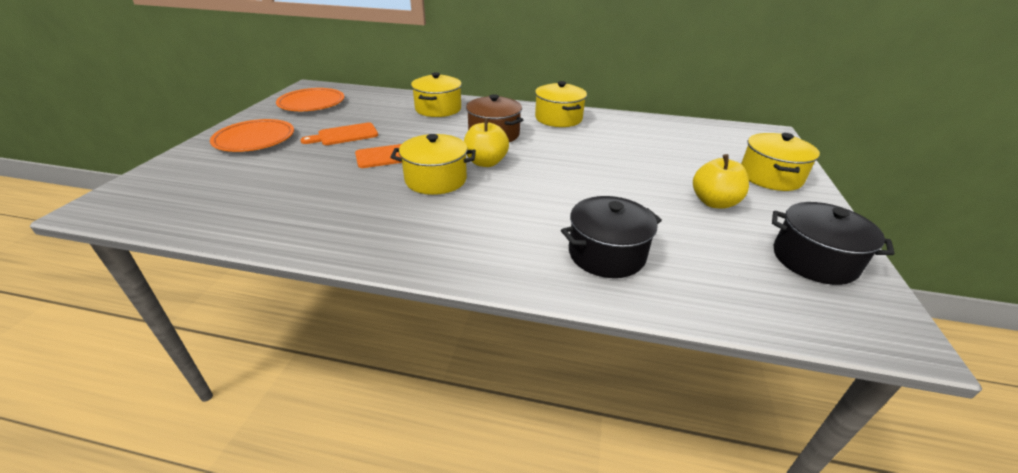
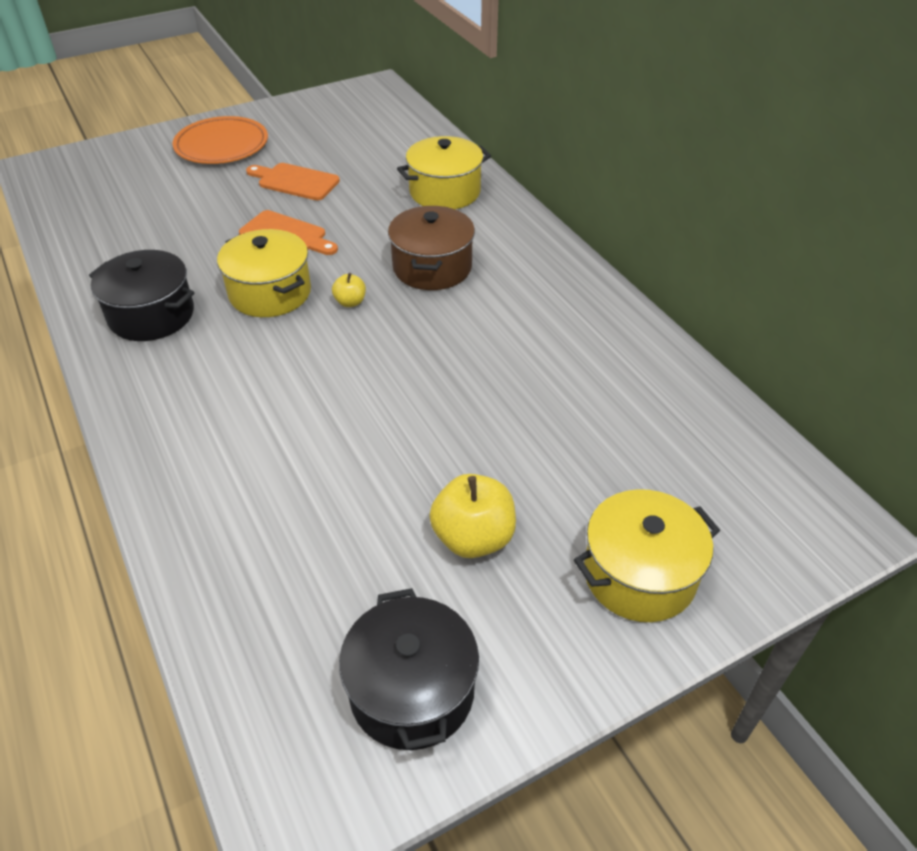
camera: 50 degrees right, 10 degrees up
orange plate [276,88,344,111] -> none
yellow apple [464,118,509,167] -> yellow apple [332,273,366,307], size x0.52
yellow pot [535,81,587,127] -> none
black pot [561,196,662,278] -> black pot moved to [89,250,195,341]

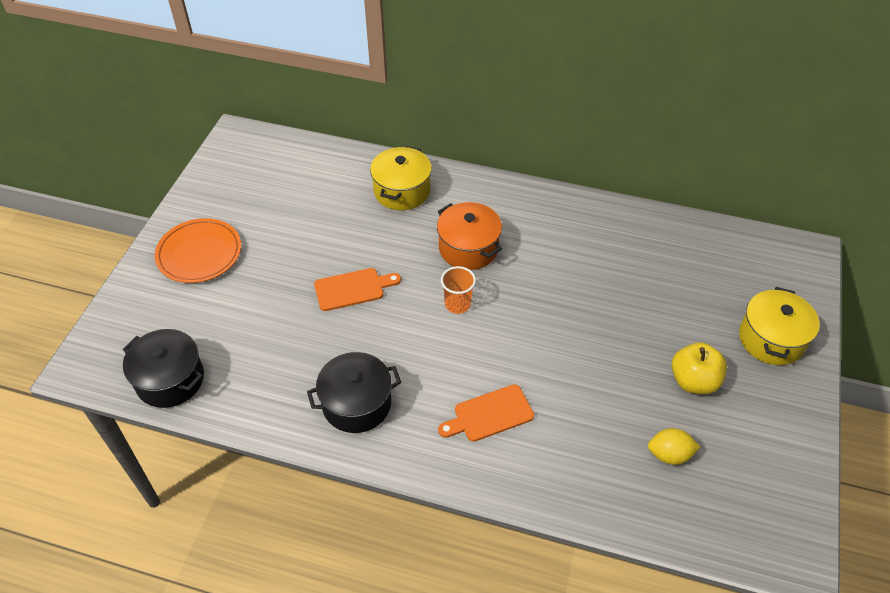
camera: 45 degrees left, 5 degrees up
yellow pot [217,229,311,317] -> none
orange cutting board [246,163,340,200] -> orange cutting board moved to [438,384,534,442]
yellow apple [332,273,366,307] -> orange cup [441,266,476,314]
black pot [339,588,479,750] -> black pot moved to [123,329,204,408]
brown pot [388,206,475,290] -> orange pot [437,202,502,270]
none -> yellow lemon [648,428,700,465]

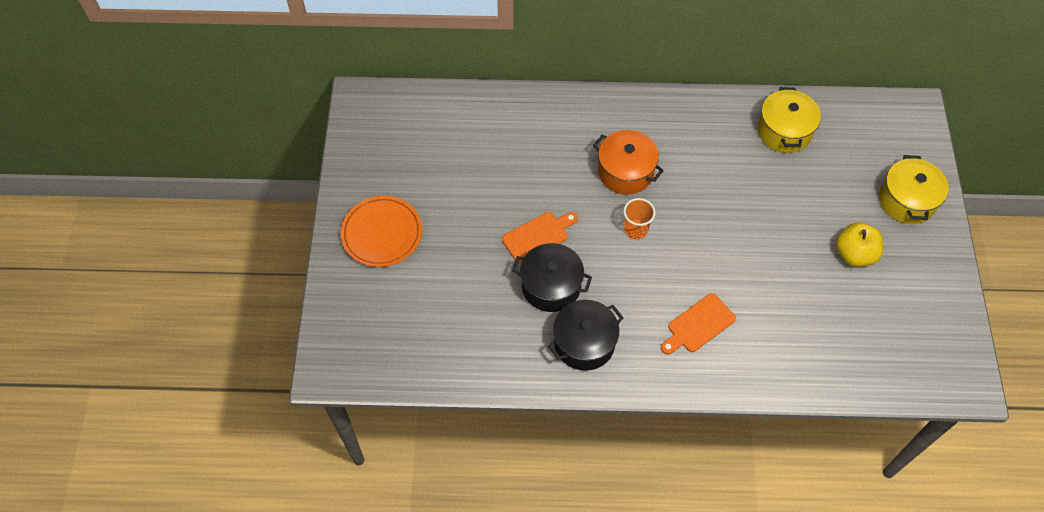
camera: 15 degrees left, 10 degrees up
black pot [123,329,204,408] -> black pot moved to [512,243,592,312]
yellow pot [370,146,432,210] -> yellow pot moved to [757,87,821,153]
yellow lemon [648,428,700,465] -> none

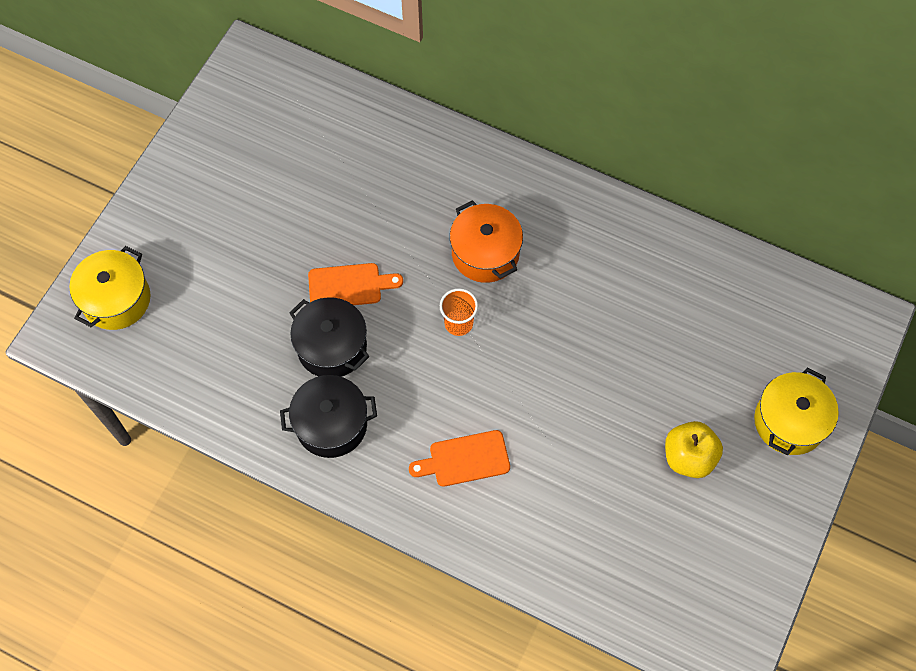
camera: 25 degrees right, 5 degrees up
orange plate [341,196,422,267] -> none
yellow pot [757,87,821,153] -> yellow pot moved to [69,246,150,330]

